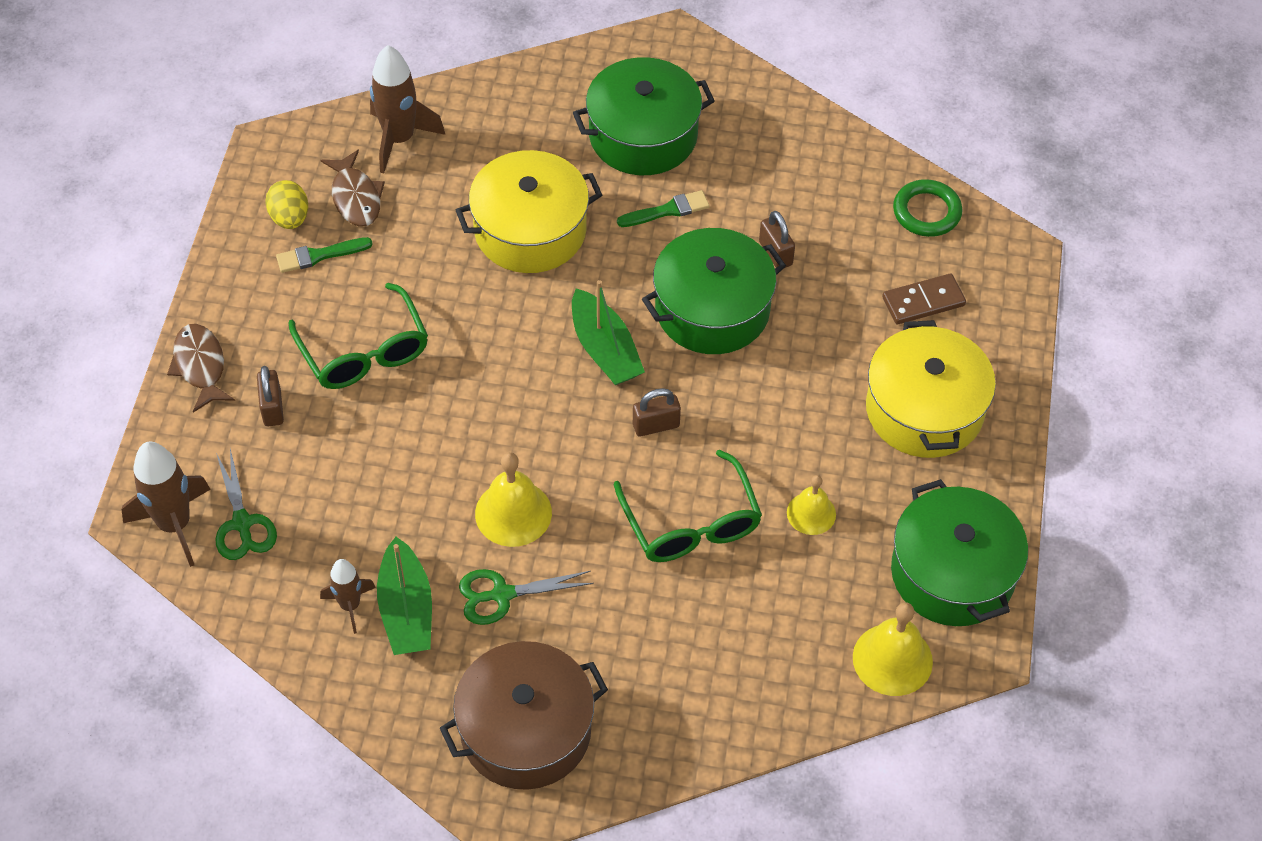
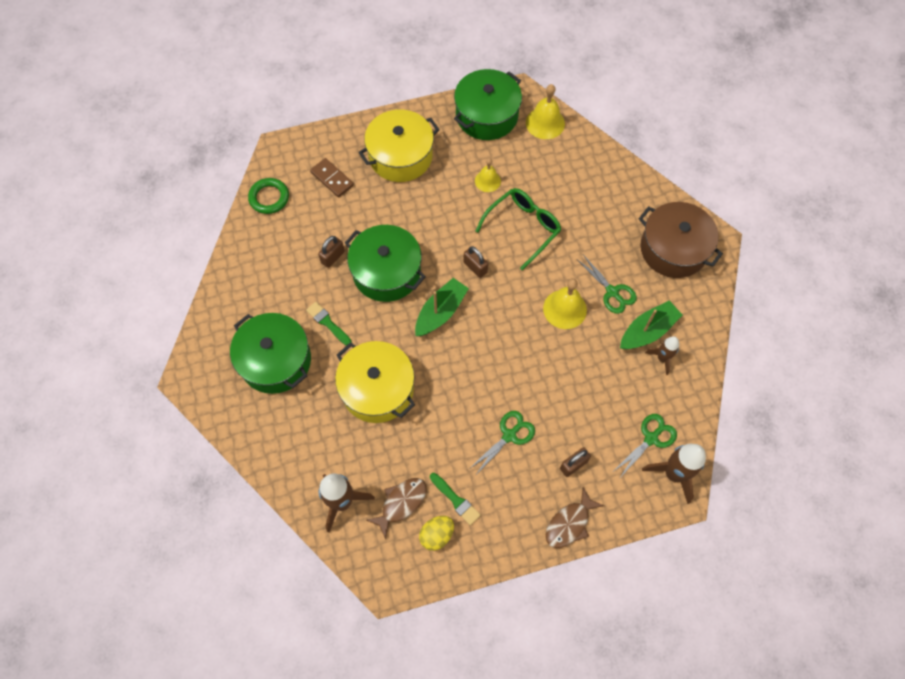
camera: 115 degrees left, 10 degrees up
green glasses [288,283,428,389] -> green scissors [469,411,535,476]

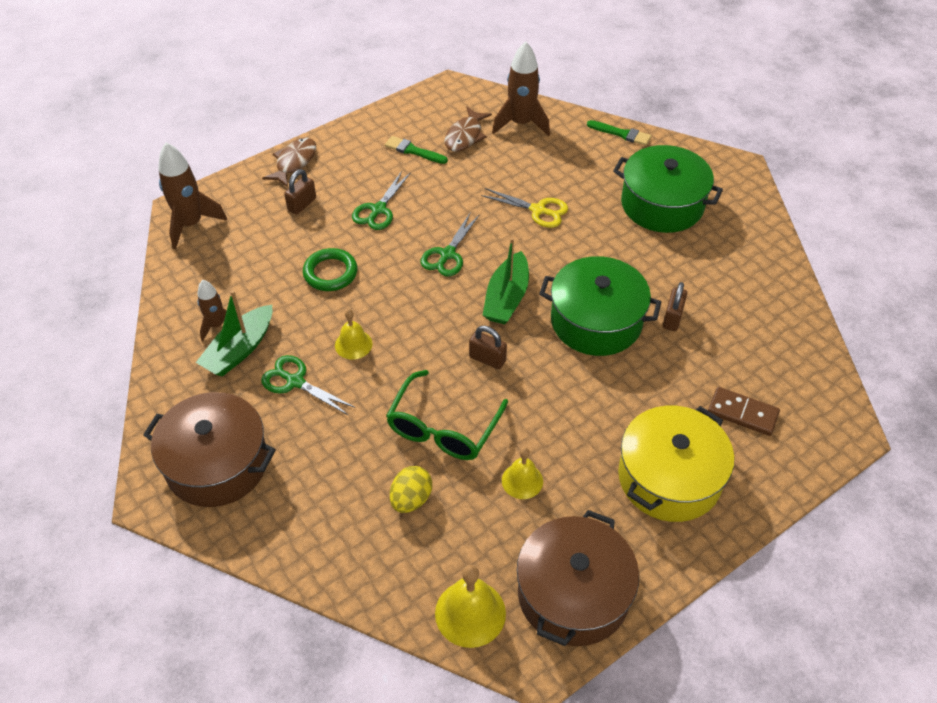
camera: 160 degrees right, 15 degrees down
green ring [248,178,289,214] -> green ring moved to [303,248,357,291]
green brush [306,302,352,346] -> green brush moved to [587,120,652,146]
yellow pot [335,341,415,423] -> yellow scissors [481,188,568,228]
yellow egg [419,516,454,551] -> yellow egg moved to [390,466,432,513]
green pot [454,69,522,140] -> brown pot [517,510,639,646]
yellow bell [543,279,587,329] -> yellow bell [335,309,373,360], size x0.64
green scissors [614,414,677,476] -> green scissors moved to [420,213,480,277]

